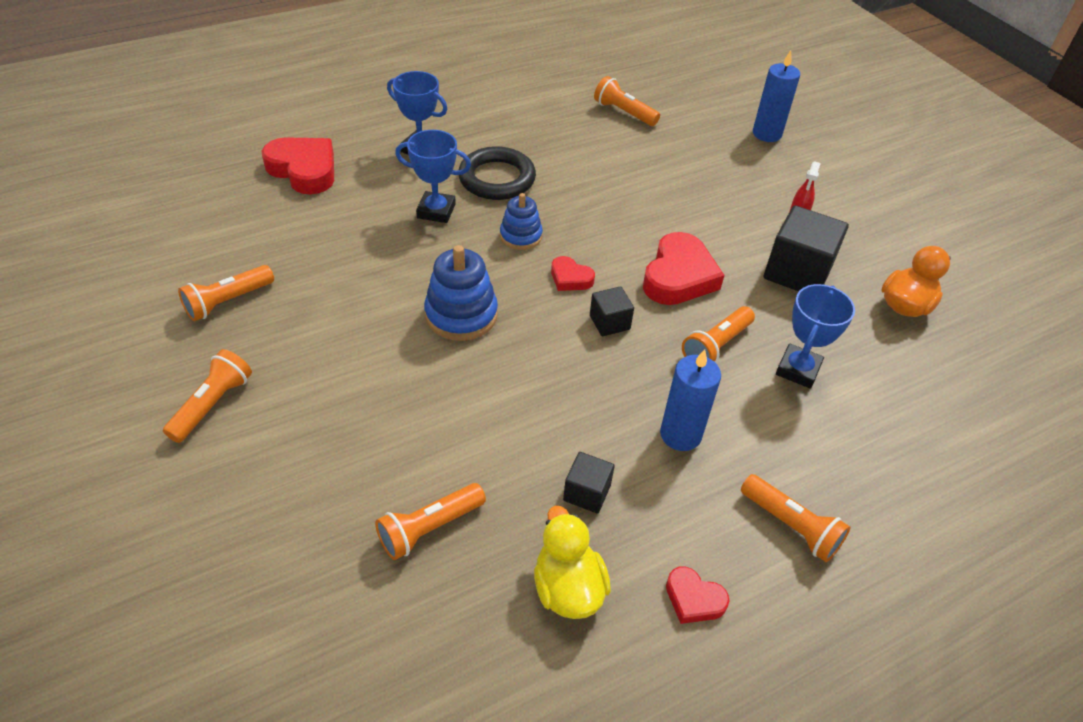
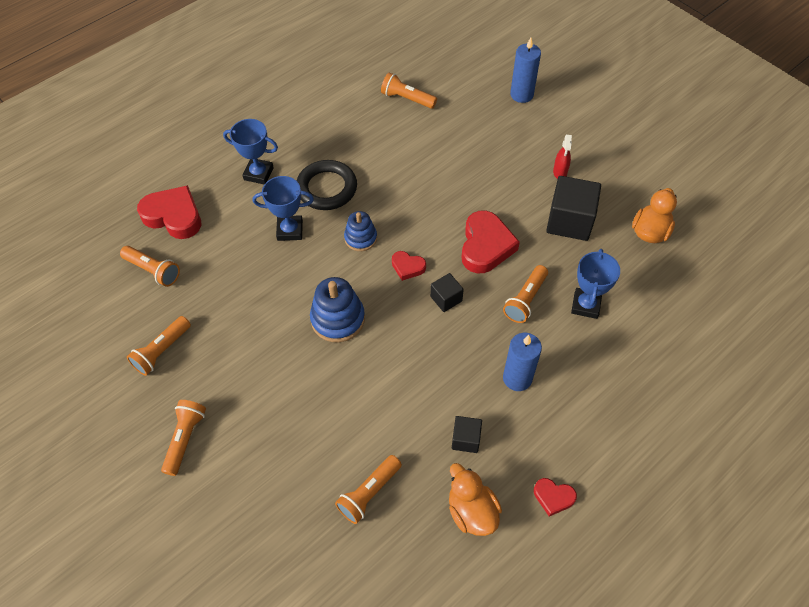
camera: 10 degrees left, 10 degrees up
yellow duck [534,506,611,619] -> orange duck [449,463,502,536]
orange flashlight [741,474,851,562] -> orange flashlight moved to [120,246,180,287]

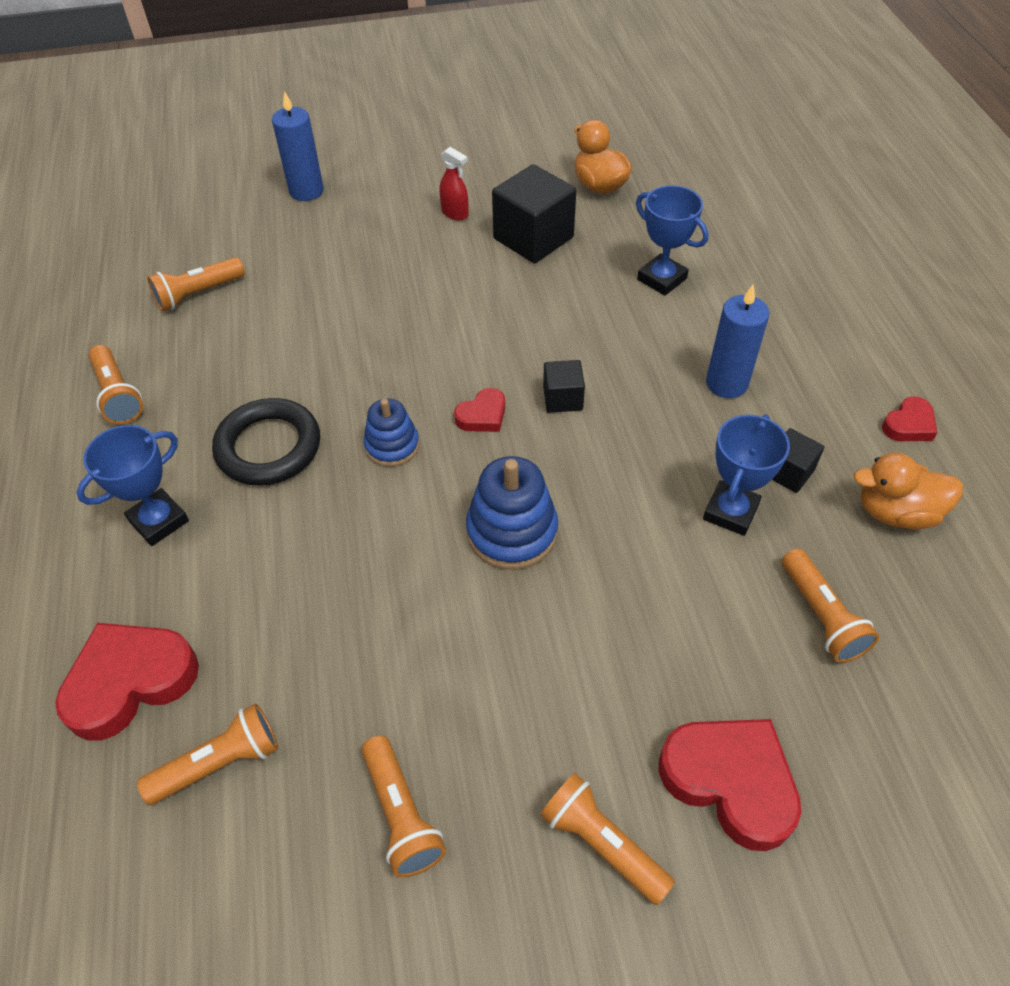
camera: 60 degrees left, 5 degrees down
blue trophy [253,176,314,241] -> blue trophy moved to [703,414,790,536]
red heart [462,210,520,274] -> red heart moved to [659,719,802,851]
orange flashlight [503,265,548,323] -> orange flashlight moved to [89,345,143,424]

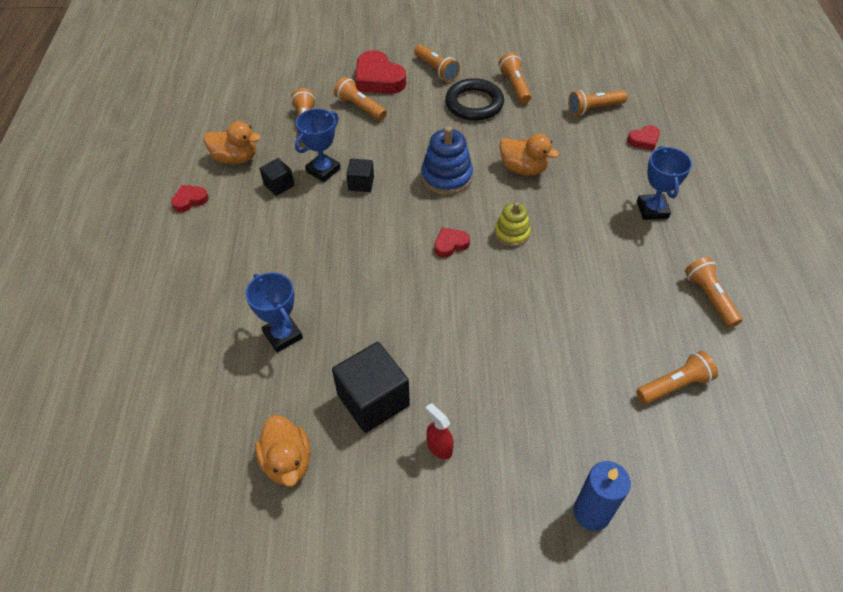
camera: 170 degrees left, 0 degrees up
red heart [55,623,199,741] -> red heart [627,125,660,150], size x0.52
blue trophy [76,425,189,546] -> blue trophy turned 60 degrees counterclockwise [637,146,692,220]
black ring [212,398,320,485] -> black ring moved to [445,78,504,121]
blue stacking toy [363,399,419,467] -> yellow stacking toy [494,202,531,247]
black cube [543,360,585,413] -> black cube moved to [346,159,374,192]
blue candle [706,285,769,398] -> none
none -> orange flashlight [334,77,387,120]
none -> orange duck [499,134,559,176]

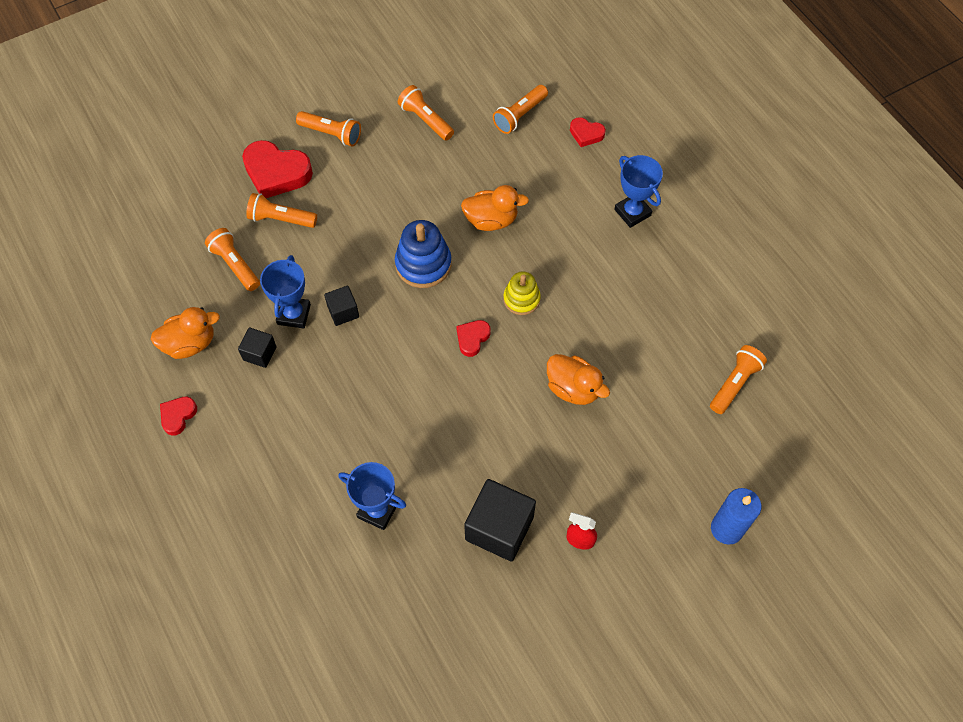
camera: 30 degrees left, 10 degrees up
orange duck [255,415,311,487] -> orange duck moved to [547,354,610,405]
black ring [445,78,504,121] -> none
red heart [627,125,660,150] -> red heart turned 75 degrees clockwise [570,117,606,147]
orange flashlight [685,257,742,328] -> none

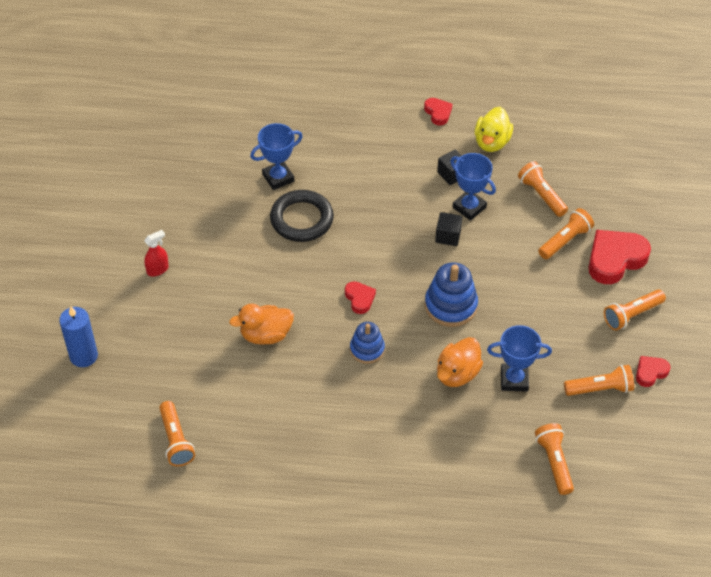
camera: 125 degrees right, 10 degrees down
orange duck [151,307,220,359] -> yellow duck [475,107,513,152]
orange flashlight [205,228,260,291] -> orange flashlight turned 120 degrees counterclockwise [518,161,568,217]
black cube [464,479,536,561] -> none
yellow stacking toy [503,271,541,315] -> blue stacking toy [350,322,385,364]
red heart [570,117,606,147] -> red heart moved to [636,356,671,387]
blue trophy [614,155,663,228] -> blue trophy moved to [487,325,552,392]
none -> black ring [270,190,334,242]

